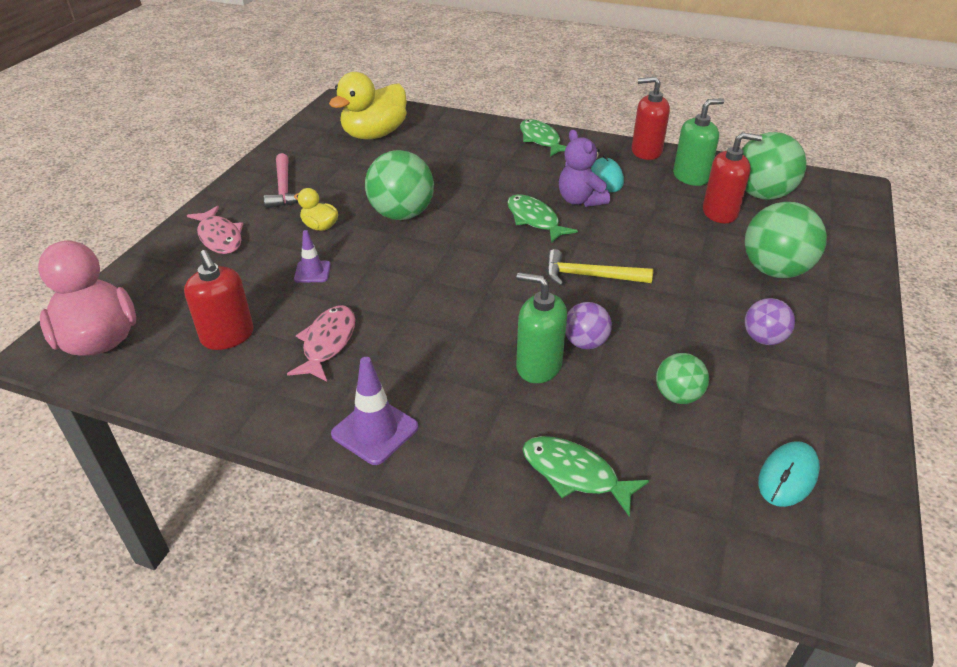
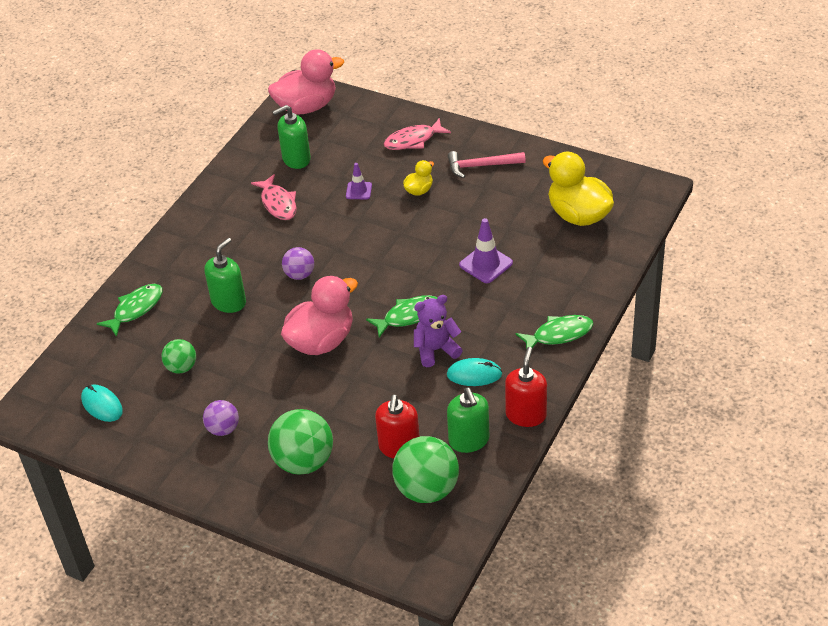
camera: 100 degrees right, 5 degrees up
red soap dispenser [184,250,254,350] -> green soap dispenser [272,105,311,169]
pink fish [287,305,355,381] -> pink fish turned 45 degrees clockwise [251,174,297,220]
purple traffic cone [331,357,418,465] -> purple traffic cone moved to [459,218,513,283]
green ball [365,150,434,220] -> none
yellow hammer [546,249,653,286] -> pink duck [281,275,358,355]
purple ball [565,302,612,349] -> purple ball moved to [282,247,314,280]

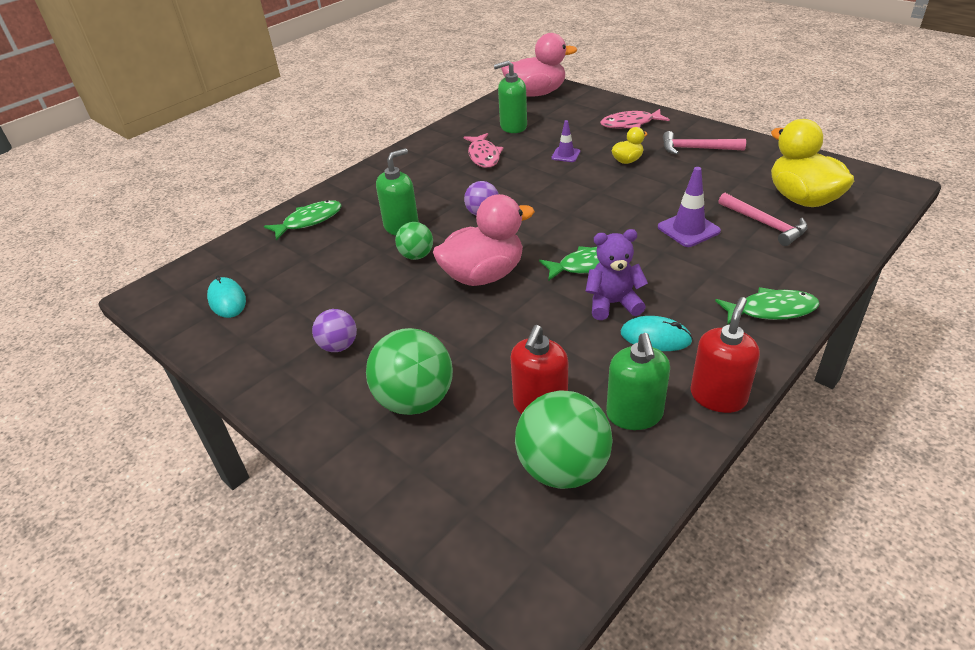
camera: 15 degrees right, 5 degrees down
green ball [162,339,196,374] -> green ball moved to [395,222,433,260]
none -> pink hammer [718,193,808,246]

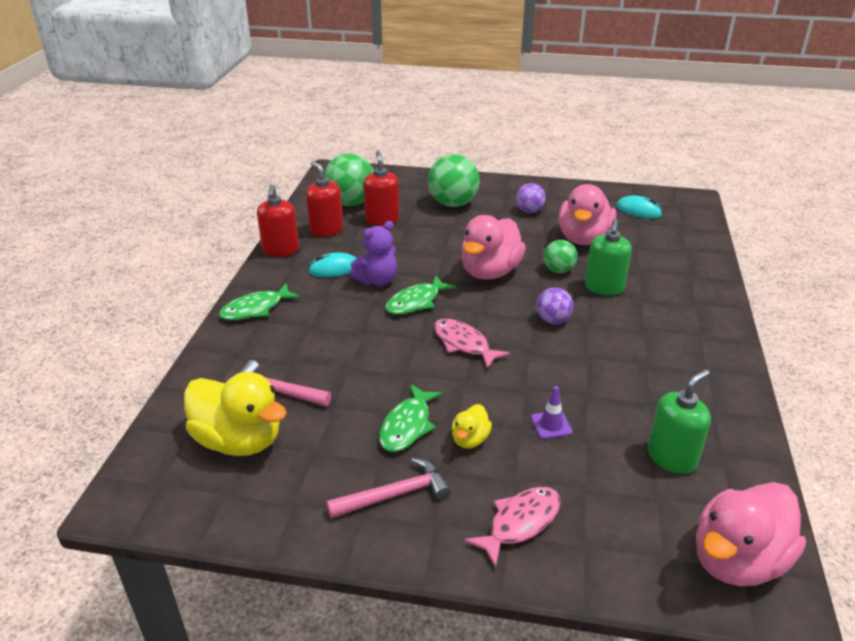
camera: 145 degrees right, 5 degrees down
green fish [264,200,342,240] -> green fish moved to [379,384,443,452]
pink fish [463,133,504,168] -> pink fish moved to [434,319,510,369]
green soap dispenser [606,333,670,430] -> red soap dispenser [306,161,343,237]
purple traffic cone [658,167,721,247] -> none
none -> pink duck [558,184,616,245]

